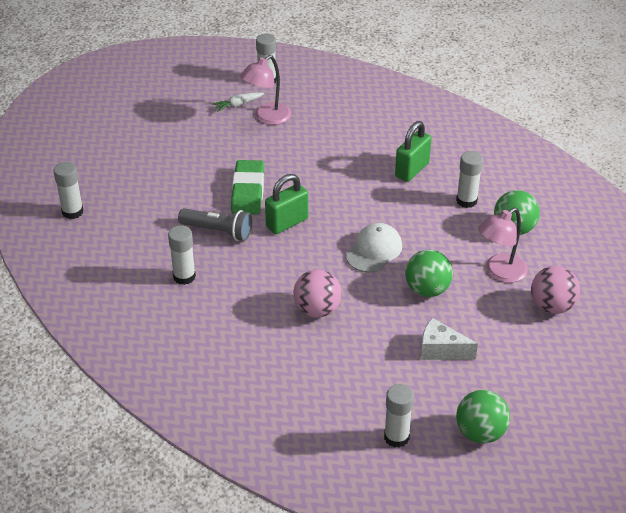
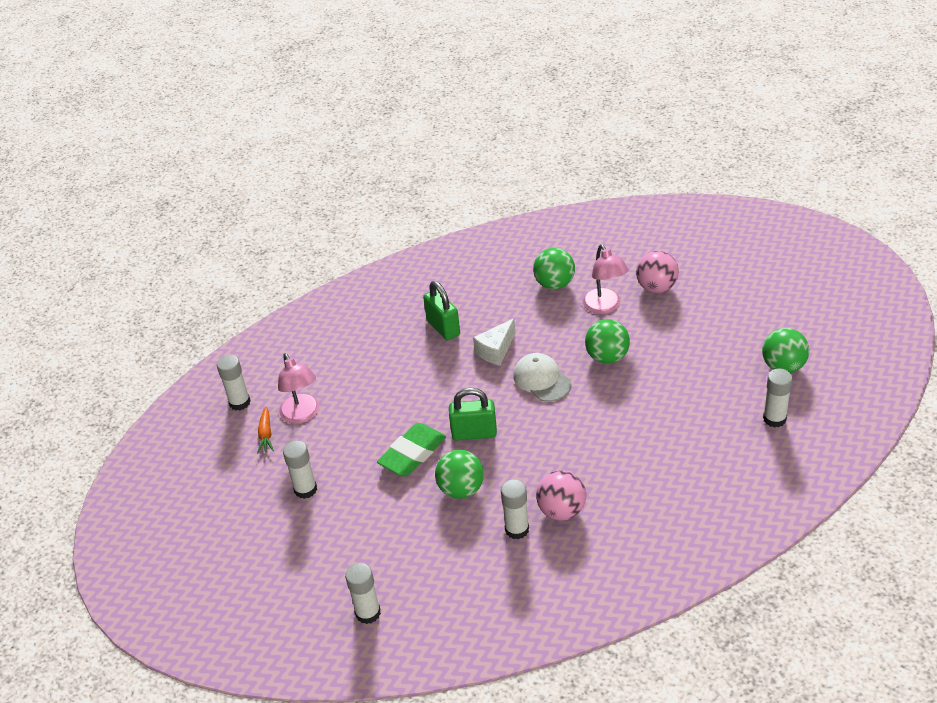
camera: 65 degrees left, 0 degrees up
grey flashlight [178,208,252,241] -> green ball [435,450,484,499]
white carrot [212,92,264,112] -> orange carrot [257,407,274,454]
green eraser [231,160,264,215] -> green eraser turned 75 degrees counterclockwise [377,423,446,476]
green padlock [265,174,308,234] -> green padlock turned 75 degrees counterclockwise [449,388,497,441]
pink ball [293,269,342,318] -> pink ball moved to [536,470,586,521]
white cheese [421,318,478,360] -> white cheese moved to [473,318,515,366]
white glue stick [456,151,483,208] -> white glue stick moved to [283,441,317,499]

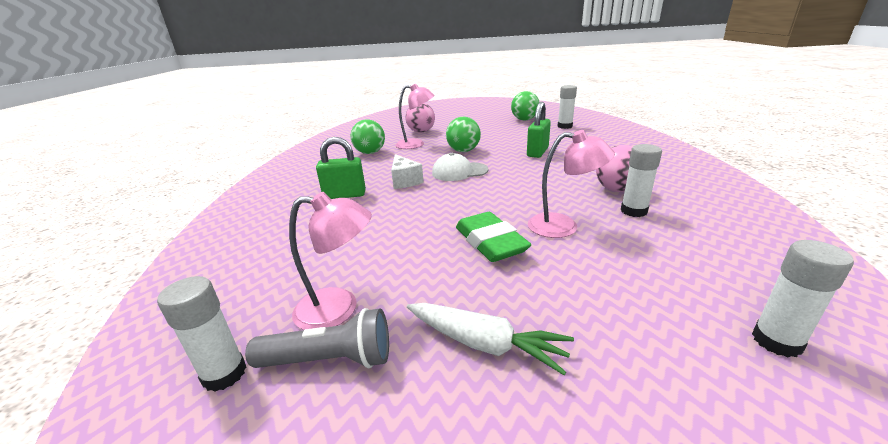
camera: 65 degrees left, 15 degrees down
orange carrot [257,407,274,454] -> grey flashlight [245,308,389,368]
white glue stick [283,441,317,499] -> white carrot [407,303,574,375]
green ball [435,450,484,499] -> pink lamp [528,130,615,238]
green padlock [449,388,497,441] -> green padlock moved to [527,102,551,158]

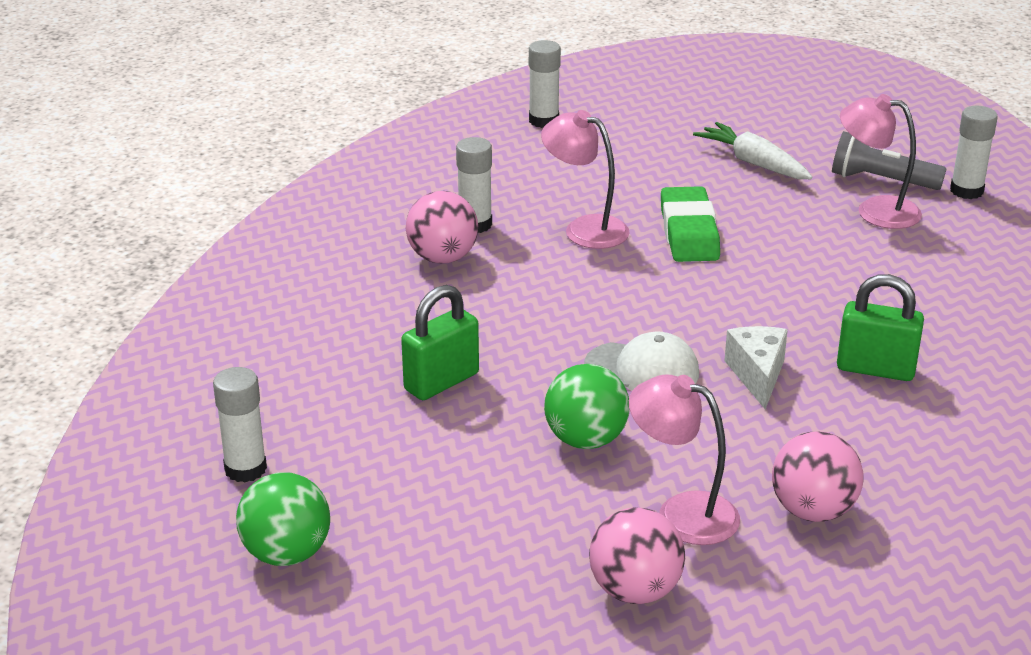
camera: 160 degrees left, 5 degrees up
green ball [350,119,385,154] -> pink ball [772,431,864,522]

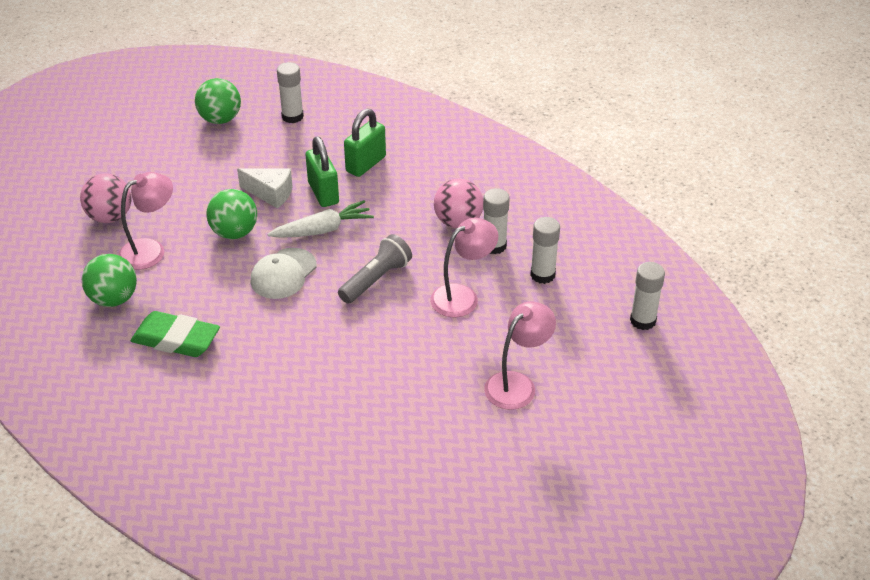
camera: 110 degrees right, 10 degrees up
green eraser [661,186,720,262] -> green eraser moved to [131,311,220,357]
white carrot [693,122,813,179] -> white carrot moved to [267,200,374,238]
white cheese [724,326,788,409] -> white cheese moved to [237,168,293,208]
pink ball [772,431,864,522] -> green ball [82,254,137,307]
grey flashlight [832,131,947,190] -> grey flashlight moved to [338,234,412,304]
green padlock [837,274,924,381] -> green padlock moved to [344,109,386,177]
pink lamp [840,94,922,229] -> pink lamp moved to [484,301,556,410]
white glue stick [950,106,998,199] -> white glue stick moved to [530,217,560,284]

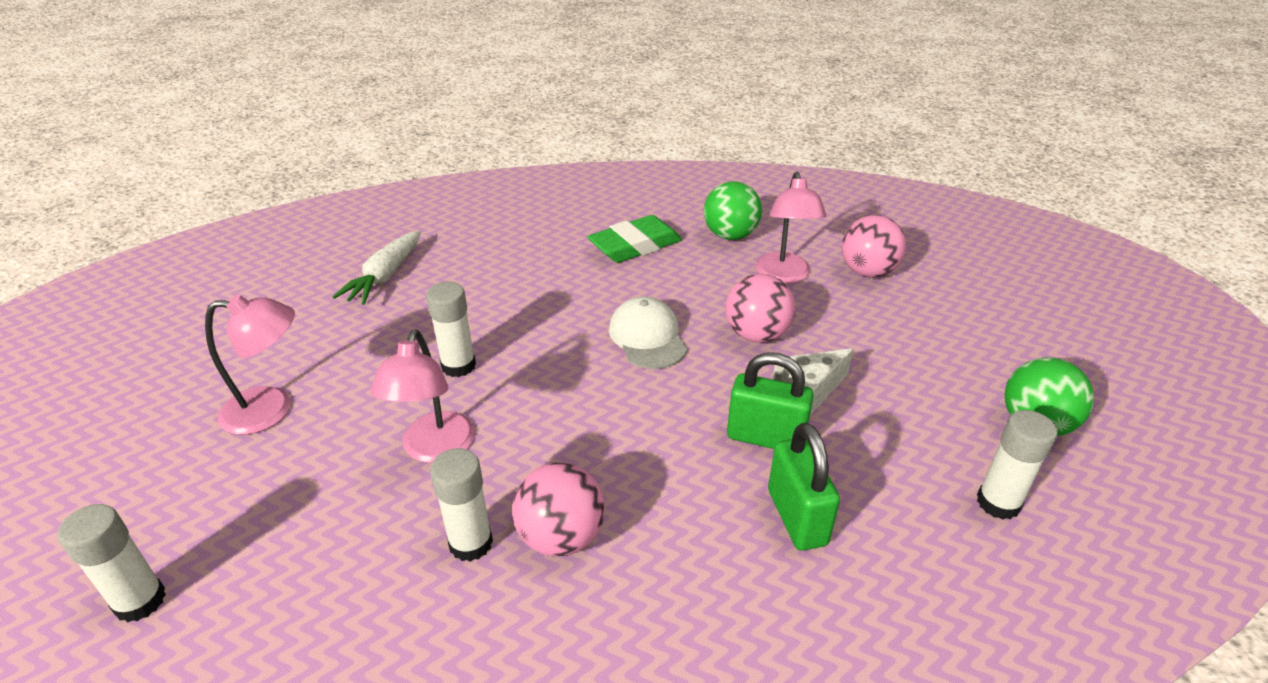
camera: 130 degrees right, 5 degrees down
green ball [206,189,257,239] -> pink ball [725,274,796,343]
white carrot [267,200,374,238] -> white carrot moved to [332,230,421,305]
grey flashlight [338,234,412,304] -> none
pink lamp [484,301,556,410] -> pink lamp turned 90 degrees counterclockwise [205,295,295,435]
white glue stick [530,217,560,284] -> white glue stick moved to [426,282,476,377]

